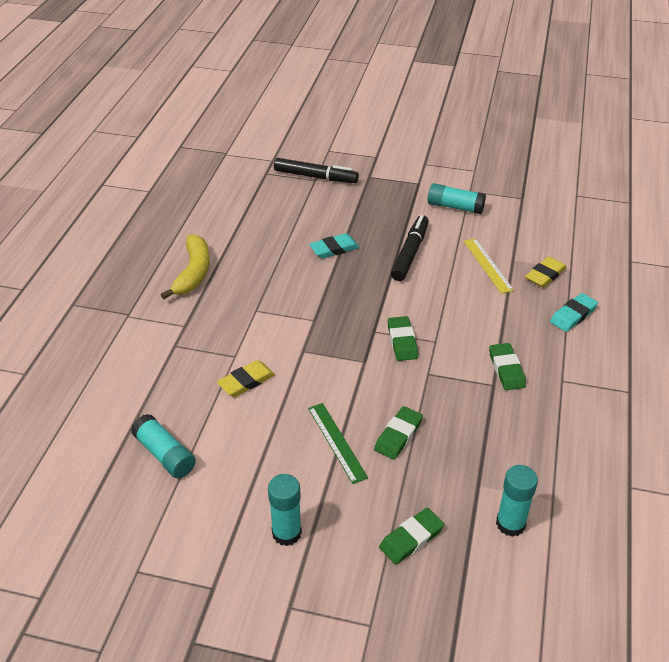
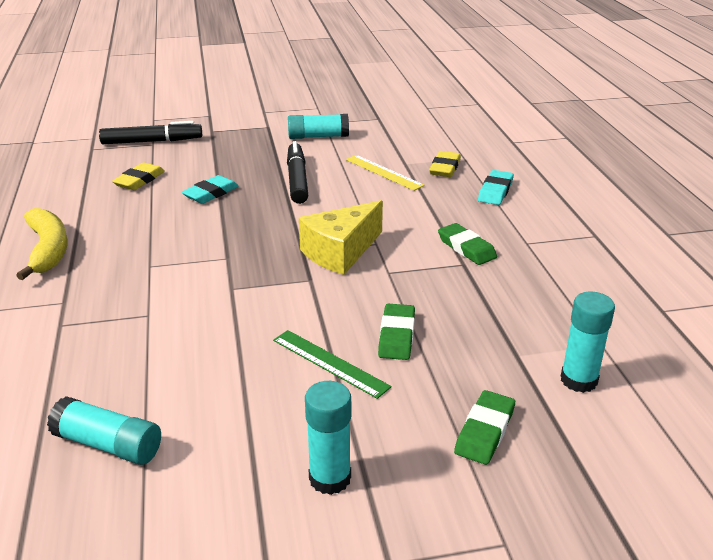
camera: 25 degrees left, 10 degrees down
yellow eraser [217,360,275,397] -> yellow eraser moved to [112,162,165,190]
green eraser [388,316,418,361] -> yellow cheese [299,200,383,275]

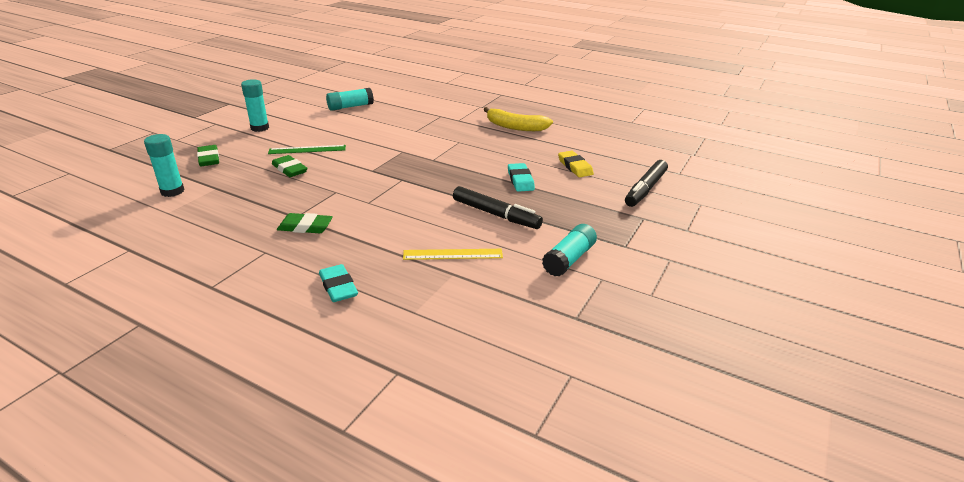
camera: 130 degrees right, 0 degrees up
yellow cheese [299,200,383,275] -> none
yellow eraser [429,151,461,177] -> none

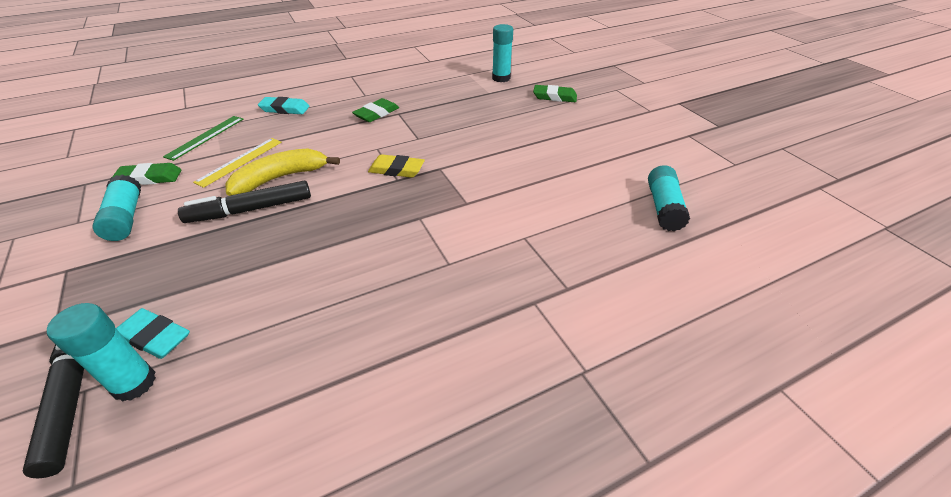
camera: 125 degrees right, 10 degrees up
turquoise glue stick [241,79,269,132] -> turquoise glue stick moved to [47,303,156,402]
green ruler [268,145,346,154] -> green ruler moved to [163,116,243,161]
green eraser [272,155,308,177] -> green eraser moved to [112,163,181,185]
yellow banana [483,107,553,131] -> yellow banana moved to [225,148,340,196]
turquoise eraser [508,163,535,192] -> turquoise eraser moved to [116,308,190,359]
yellow eraser [558,151,594,177] -> yellow eraser moved to [368,154,425,178]

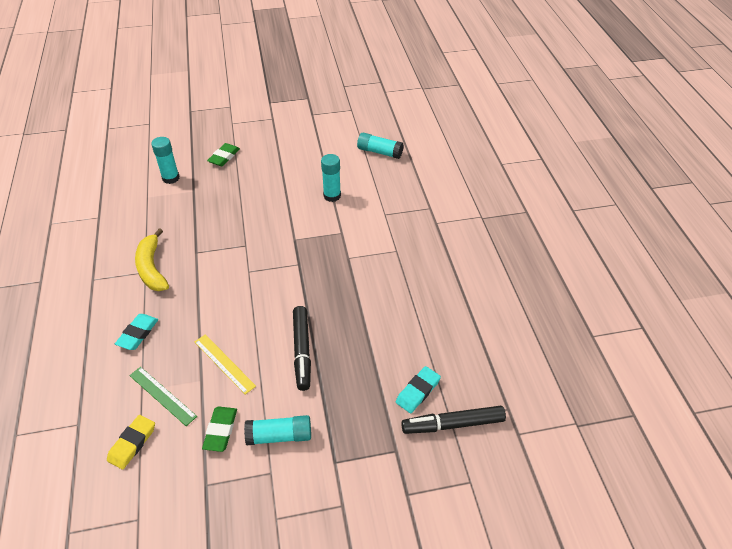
camera: 75 degrees left, 5 degrees up
turquoise glue stick [47,303,156,402] -> turquoise glue stick moved to [321,154,341,202]
yellow banana [225,148,340,196] -> yellow banana moved to [135,228,169,291]
green eraser [352,98,399,122] -> none
yellow eraser [368,154,425,178] -> yellow eraser moved to [107,415,155,470]

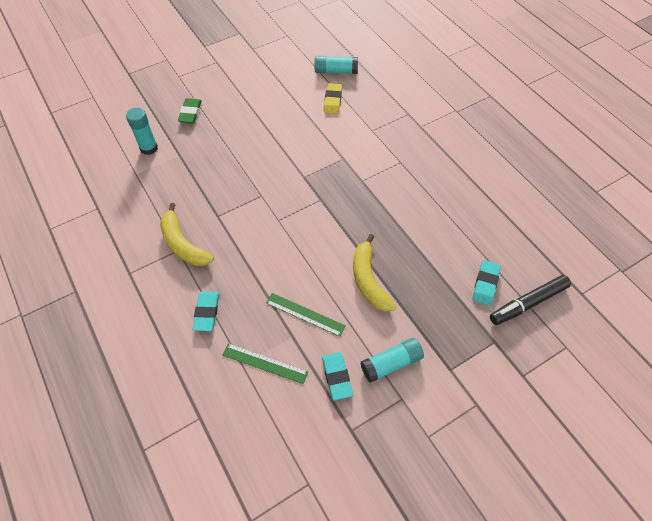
camera: 20 degrees left, 10 degrees up
yellow eraser [107,415,155,470] -> yellow eraser moved to [324,83,342,114]
yellow ruler [195,335,256,394] -> green ruler [266,293,346,337]
green eraser [202,406,237,452] -> turquoise eraser [322,352,353,400]
black marker [293,306,311,391] -> yellow banana [353,234,396,312]
turquoise glue stick [321,154,341,202] -> none

